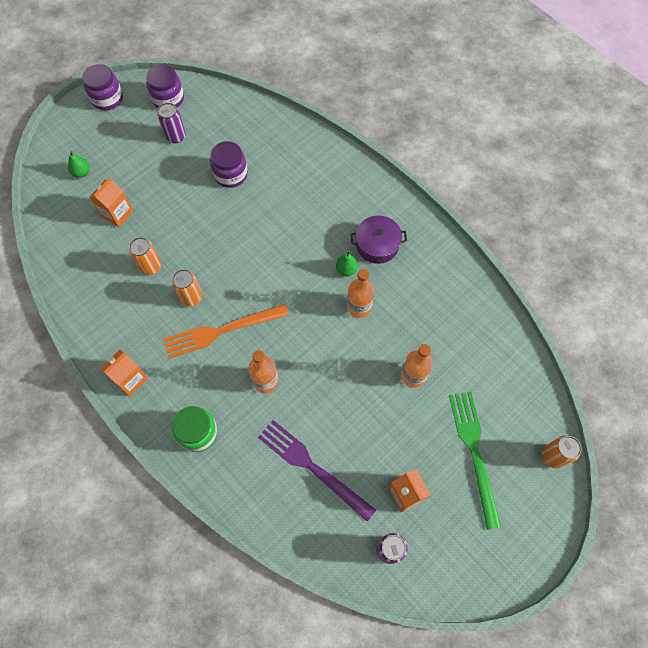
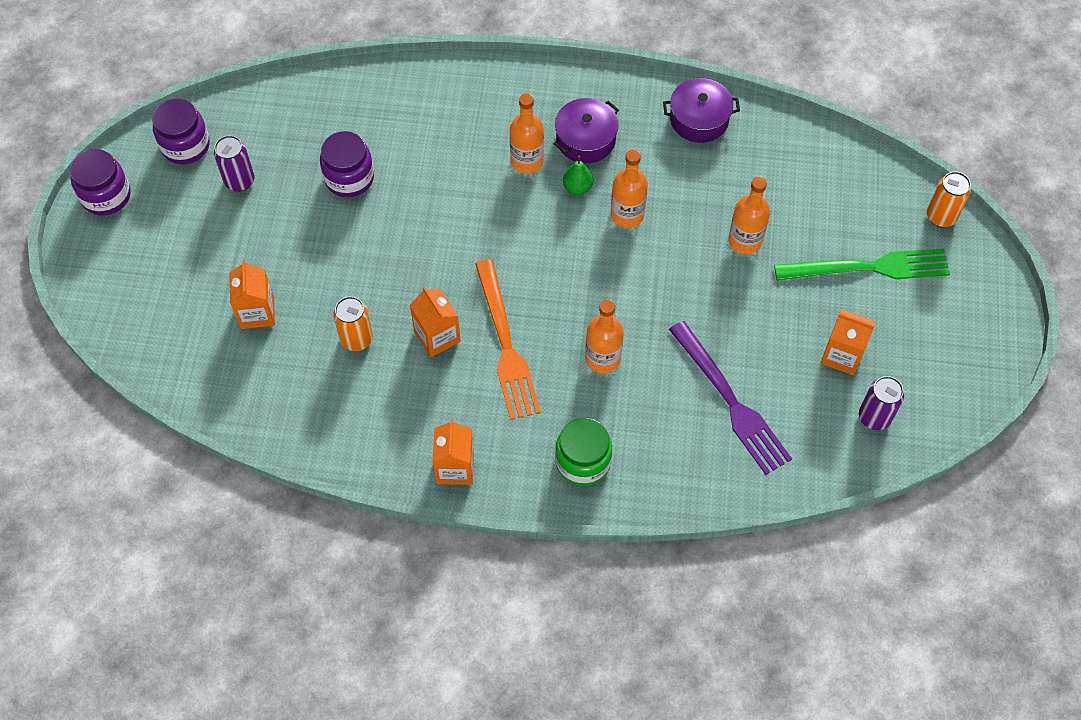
camera: 40 degrees left, 5 degrees down
green pear [68,151,90,178] -> none
orange fork [163,304,289,359] -> orange fork turned 45 degrees counterclockwise [475,259,541,420]
orange can [172,269,202,306] -> orange carton [410,287,461,357]
purple fork [258,420,376,522] -> purple fork turned 120 degrees counterclockwise [669,321,792,475]
green fork [449,392,501,530] -> green fork turned 135 degrees clockwise [774,248,950,281]
none -> orange bottle [510,94,544,174]
none -> purple pot [663,78,740,143]

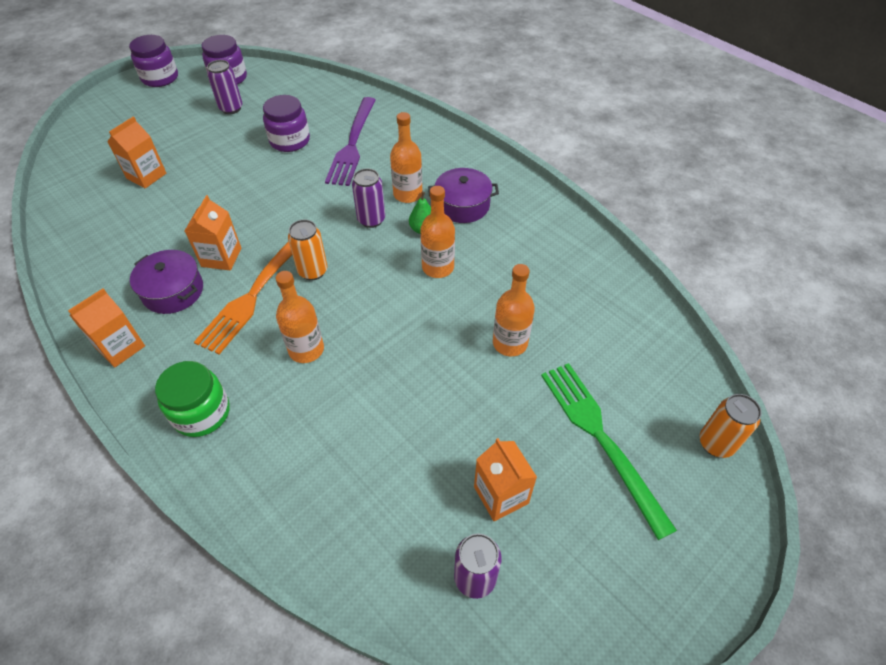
camera: 40 degrees right, 10 degrees down
orange can [333,296,373,351] -> orange can moved to [288,220,327,280]
purple pot [663,78,740,143] -> purple pot moved to [130,250,203,314]
purple fork [669,321,792,475] -> purple fork moved to [325,97,376,186]
green fork [774,248,950,281] -> green fork turned 150 degrees counterclockwise [541,363,677,540]
none -> purple can [352,168,385,228]

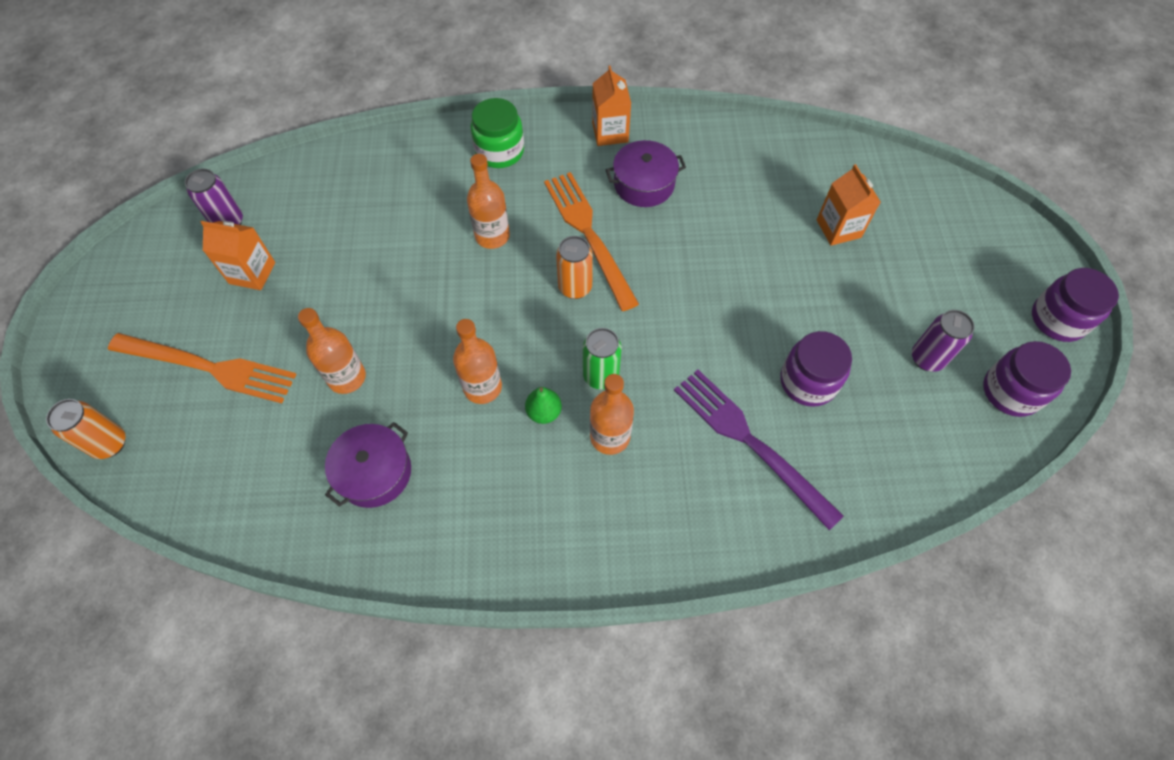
camera: 130 degrees right, 10 degrees up
orange carton [185,195,242,270] -> none
purple can [352,168,385,228] -> green can [583,328,622,390]
purple pot [428,168,499,223] -> purple pot moved to [325,422,411,508]
green fork [541,363,677,540] -> orange fork [108,333,297,403]

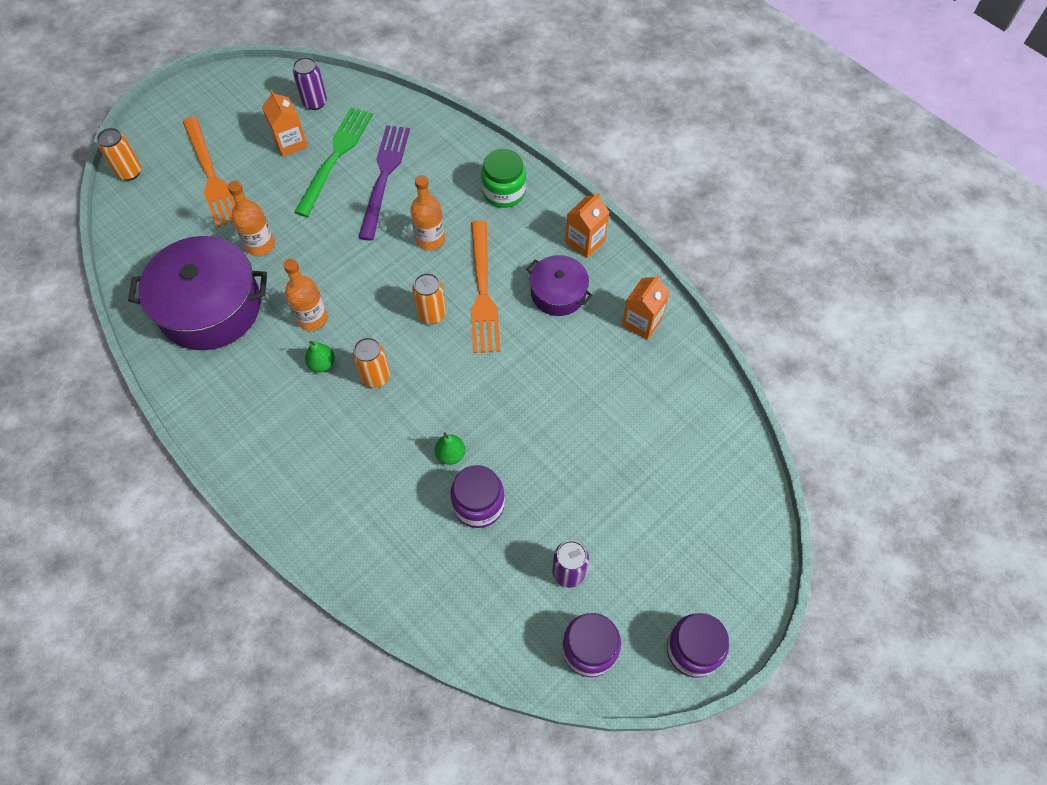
camera: 50 degrees right, 0 degrees up
purple pot [325,422,411,508] -> purple pot [128,236,267,350], size x1.84
orange fork [544,172,639,311] -> orange fork turned 150 degrees clockwise [471,220,500,353]
green can [583,328,622,390] -> orange can [353,337,390,388]
orange bottle [590,374,634,455] -> none
purple fork [674,370,844,530] -> purple fork moved to [358,125,410,241]
orange carton [817,164,881,246] -> orange carton moved to [622,274,670,340]
none -> green fork [294,107,373,217]
none -> green pear [435,432,465,465]

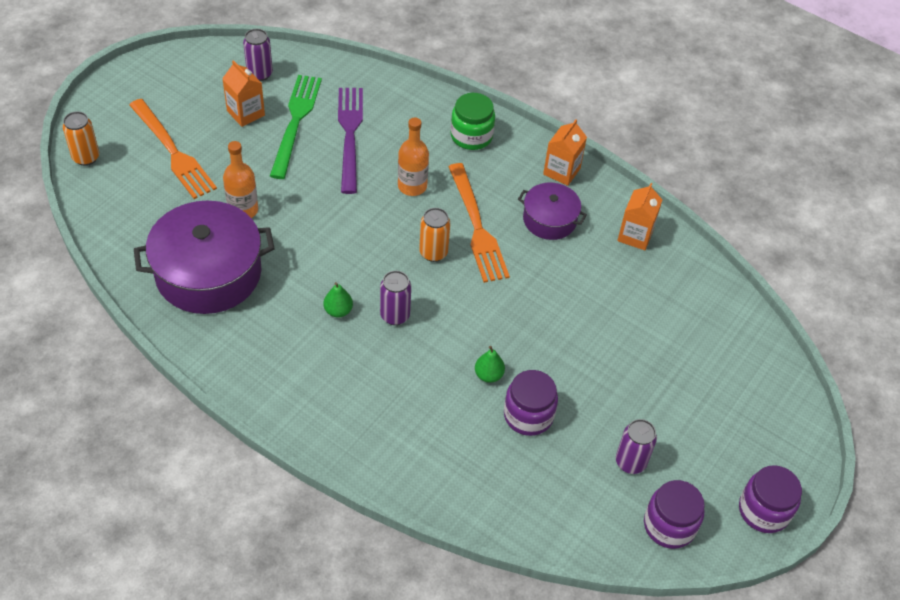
camera: 15 degrees left, 10 degrees down
orange bottle [283,259,327,331] -> none
orange can [353,337,390,388] -> purple can [380,271,411,325]

